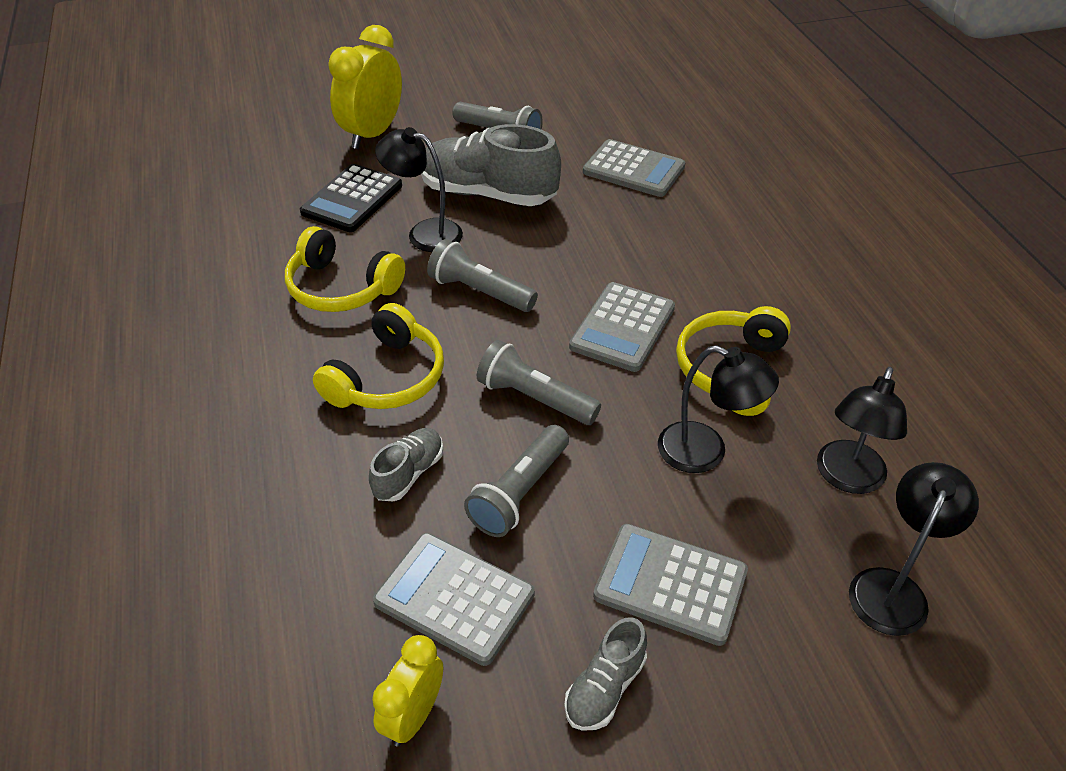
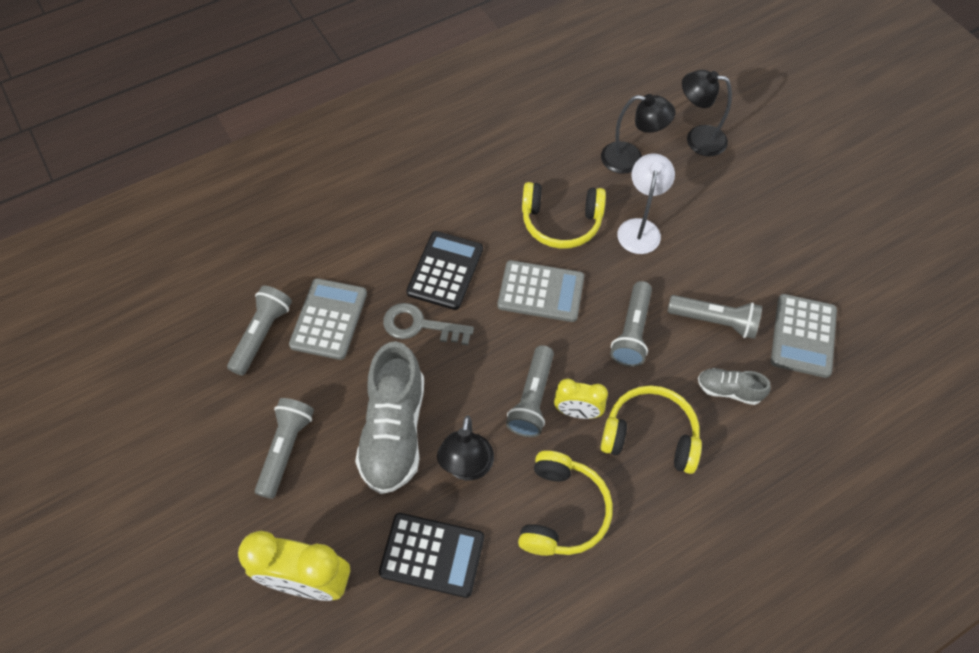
camera: 105 degrees left, 15 degrees up
yellow clock [372,635,443,746] -> yellow clock moved to [554,379,608,419]
grey shoe [564,617,647,731] -> none
grey calculator [593,524,748,646] -> none
black lamp [658,345,779,473] -> white lamp [617,153,675,254]
none -> grey flashlight [227,286,292,376]
none -> grey key [383,303,474,345]
none -> black calculator [406,231,483,310]

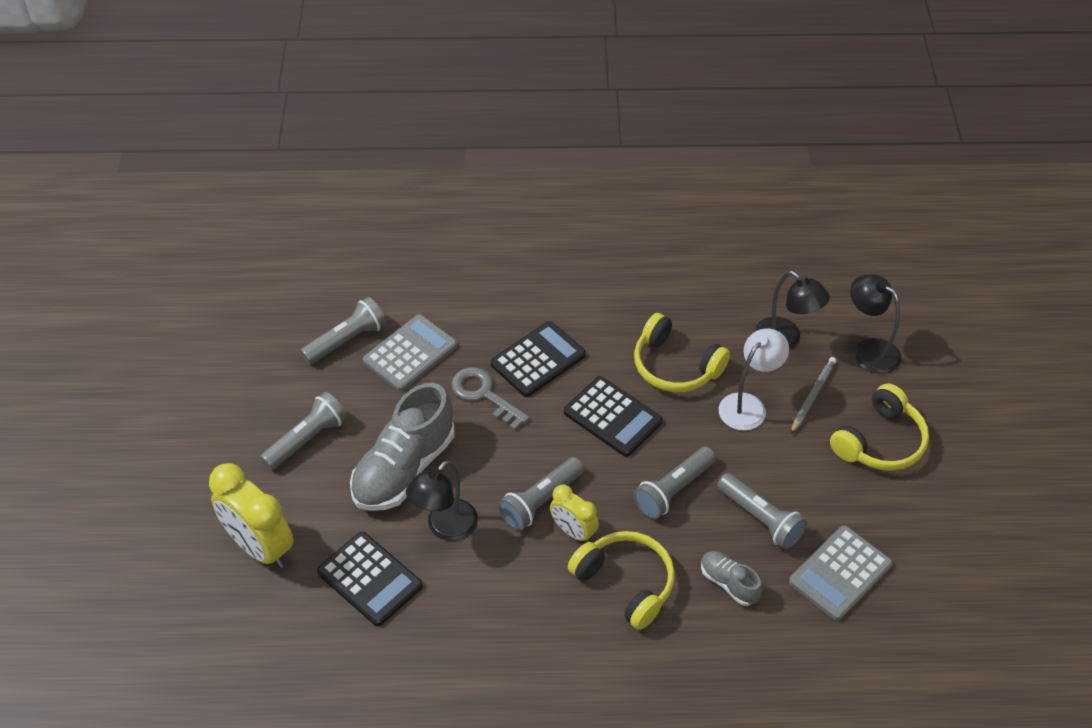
camera: 30 degrees right, 10 degrees down
grey calculator [498,260,584,322] -> black calculator [564,376,663,457]
yellow headphones [518,451,613,556] -> yellow headphones moved to [830,383,929,471]
none -> grey pencil [791,357,836,434]

